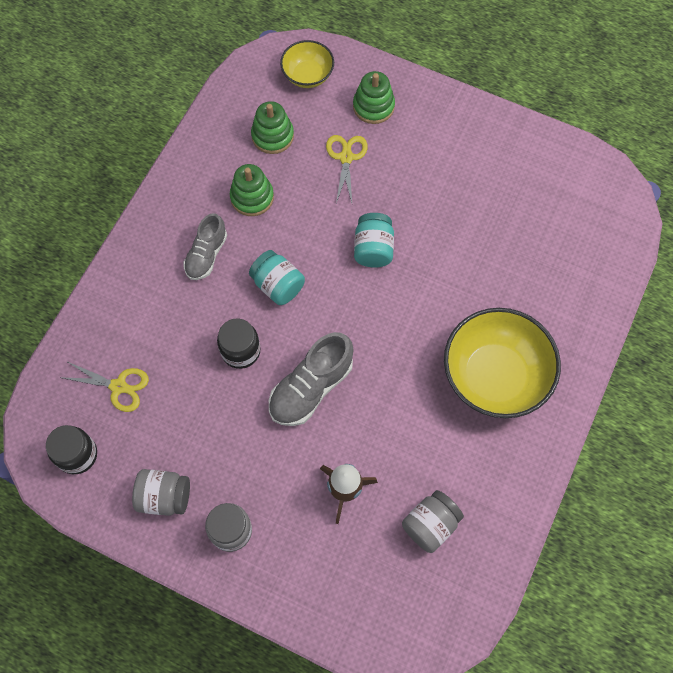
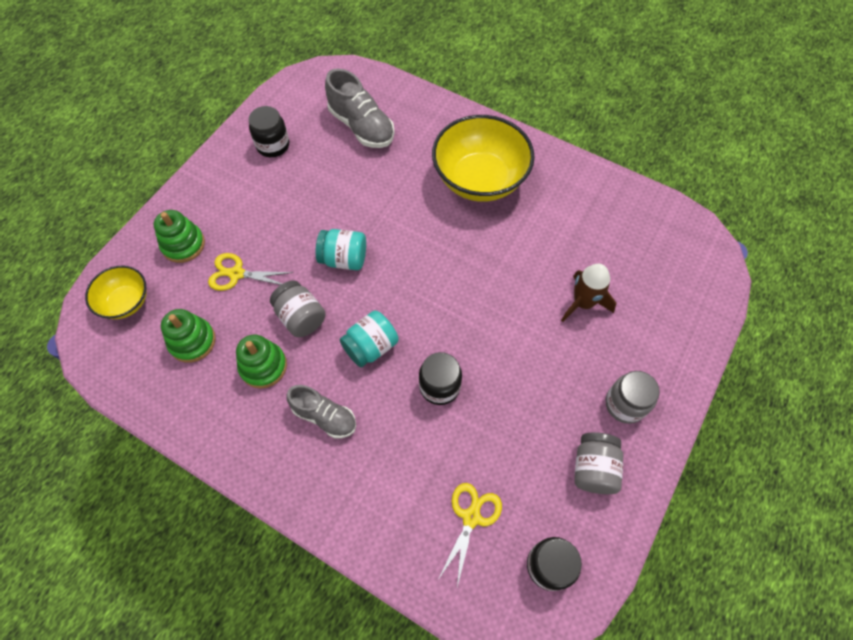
camera: 85 degrees left, 5 degrees down
grey shoe [269,332,354,426] -> grey shoe moved to [325,69,395,148]
grey jar [402,490,464,553] -> grey jar moved to [270,280,326,337]
none -> black jar [248,106,289,157]

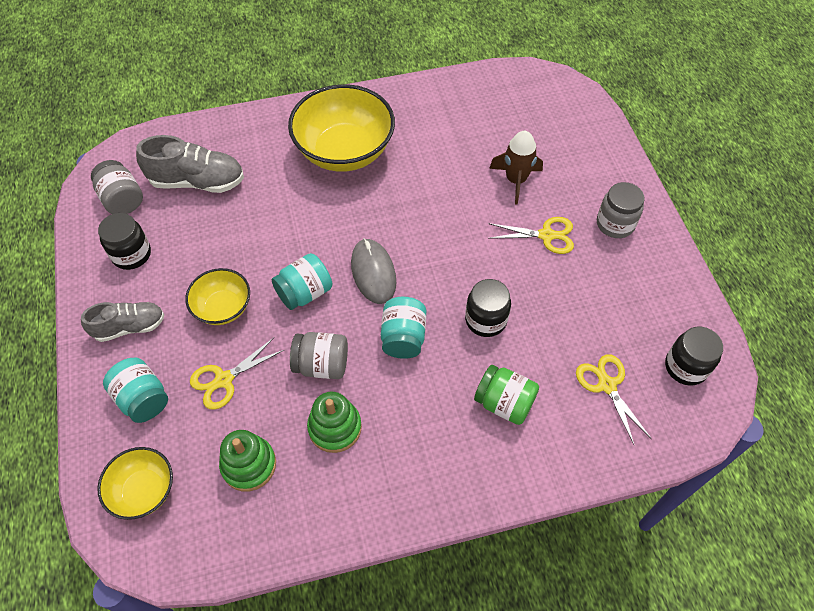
camera: 45 degrees left, 5 degrees down
green stacking toy [153,210,205,263] -> turquoise jar [103,358,168,423]
grey shoe [286,385,356,439] -> grey shoe moved to [81,302,165,342]
grey jar [574,432,623,494] -> grey jar moved to [91,160,143,214]
none -> yellow bowl [185,268,250,325]
none -> grey mouse [351,238,396,304]
none -> green jar [474,365,539,425]
none -> yellow scissors [488,217,574,254]

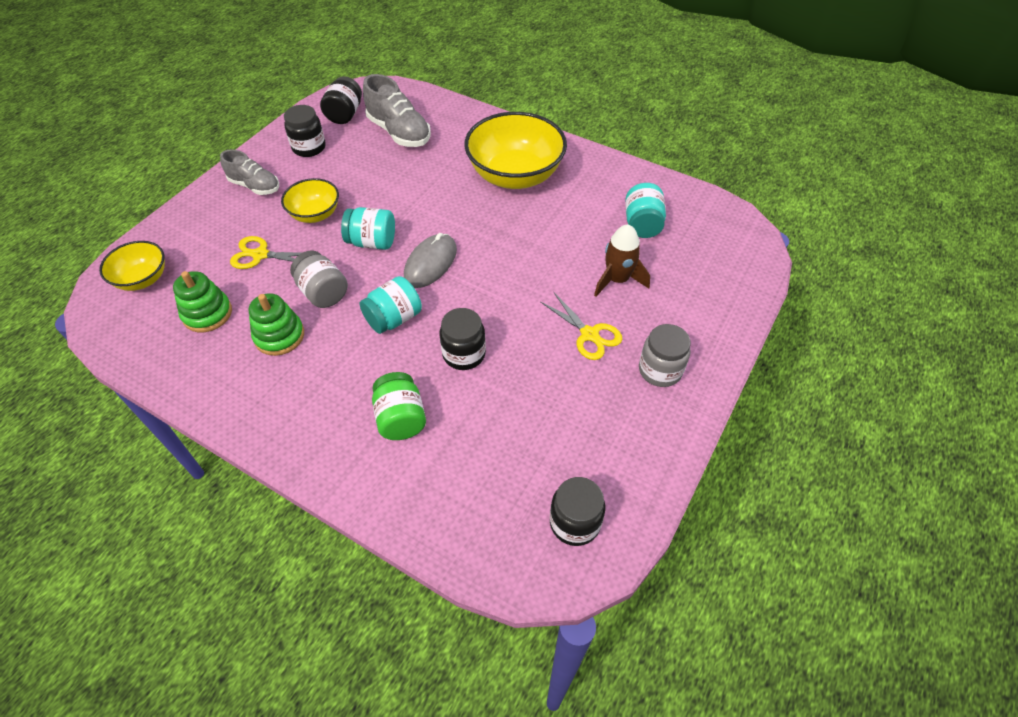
camera: 45 degrees right, 5 degrees down
grey jar [91,160,143,214] -> black jar [320,76,362,124]
turquoise jar [103,358,168,423] -> turquoise jar moved to [625,183,666,238]
yellow scissors [576,354,652,446] -> none

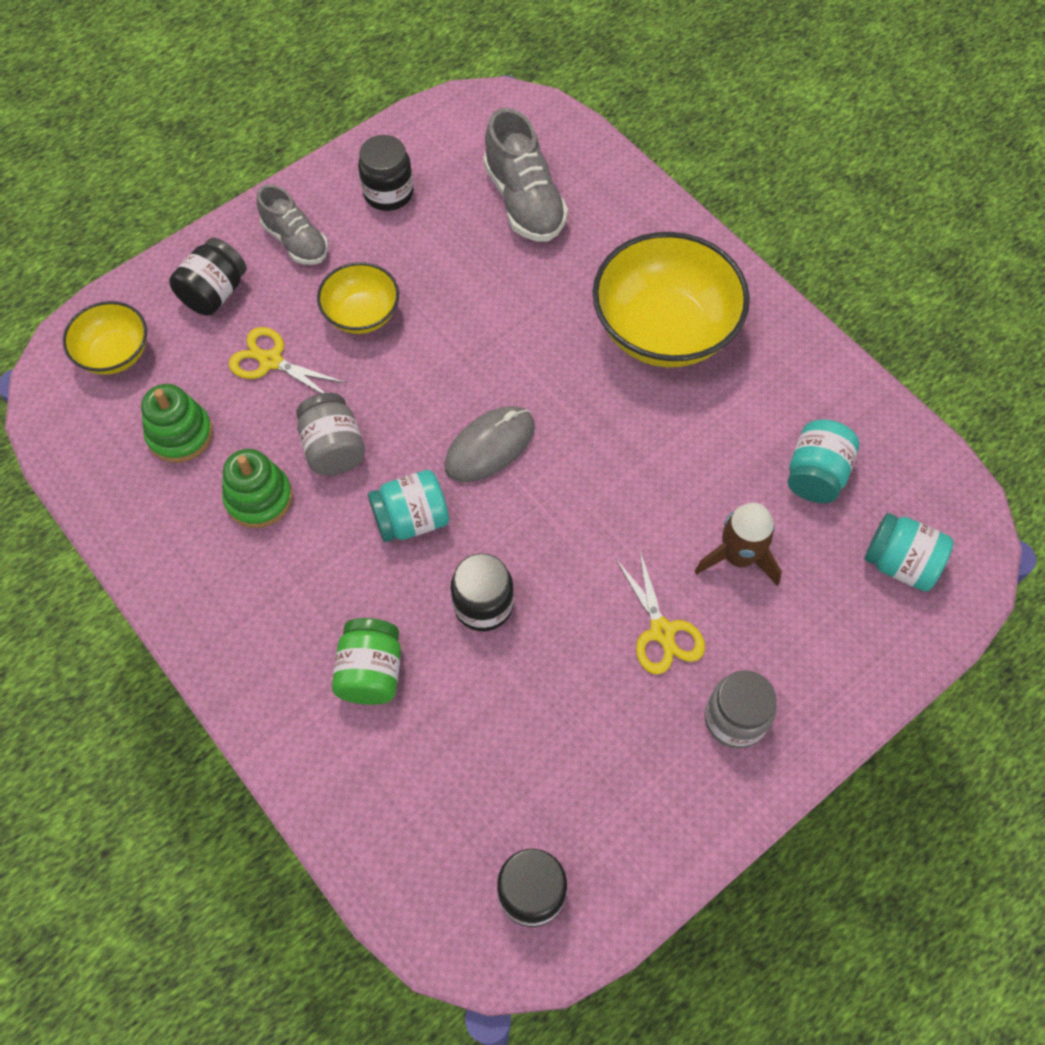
camera: 20 degrees right, 10 degrees up
black jar [320,76,362,124] -> black jar moved to [169,238,247,315]
turquoise jar [341,207,395,250] -> turquoise jar moved to [864,513,954,591]

